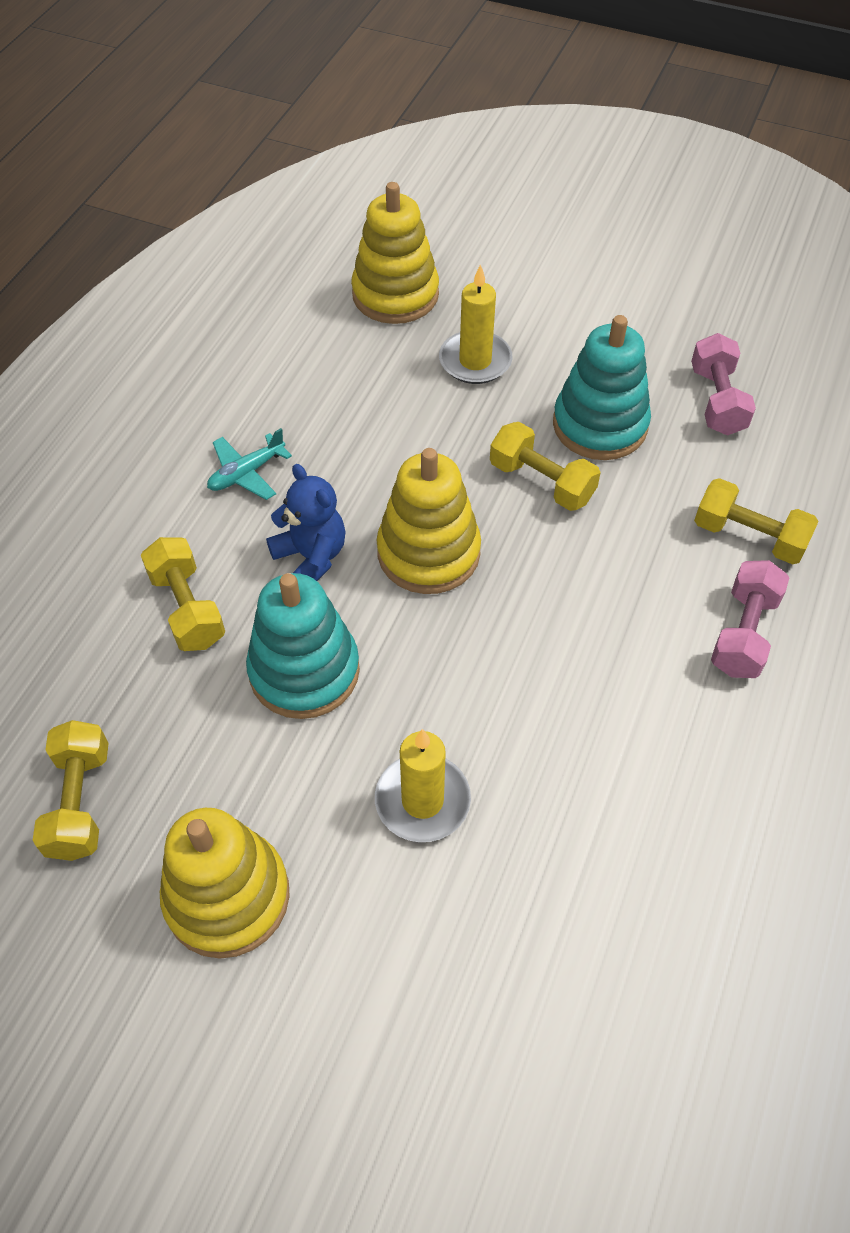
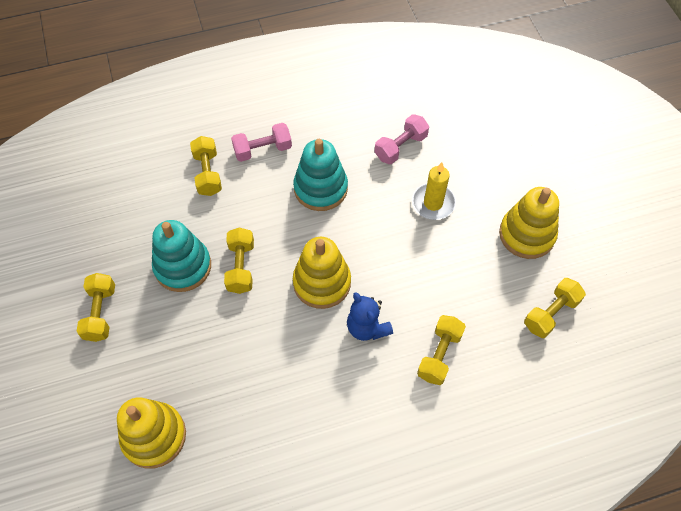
camera: 130 degrees left, 5 degrees up
turquoise plane [207,428,292,500] -> none
turquoise stacking toy [246,573,360,719] -> turquoise stacking toy moved to [293,139,348,211]
blue teddy bear [266,464,346,581] -> blue teddy bear turned 45 degrees counterclockwise [347,292,393,341]
yellow candle [439,264,513,384] -> none
pink dumbbell [691,333,756,436] -> pink dumbbell moved to [375,114,429,164]
none -> yellow dumbbell [77,273,115,342]

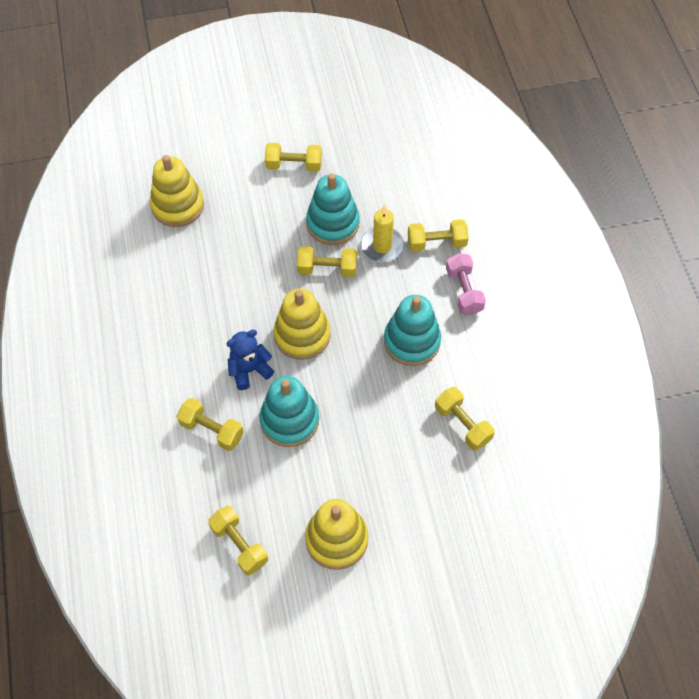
camera: 95 degrees right, 0 degrees up
pink dumbbell [375,114,429,164] -> yellow dumbbell [435,387,495,451]
yellow candle [412,162,456,220] -> yellow candle moved to [361,204,404,262]
none -> turquoise stacking toy [260,376,319,447]

